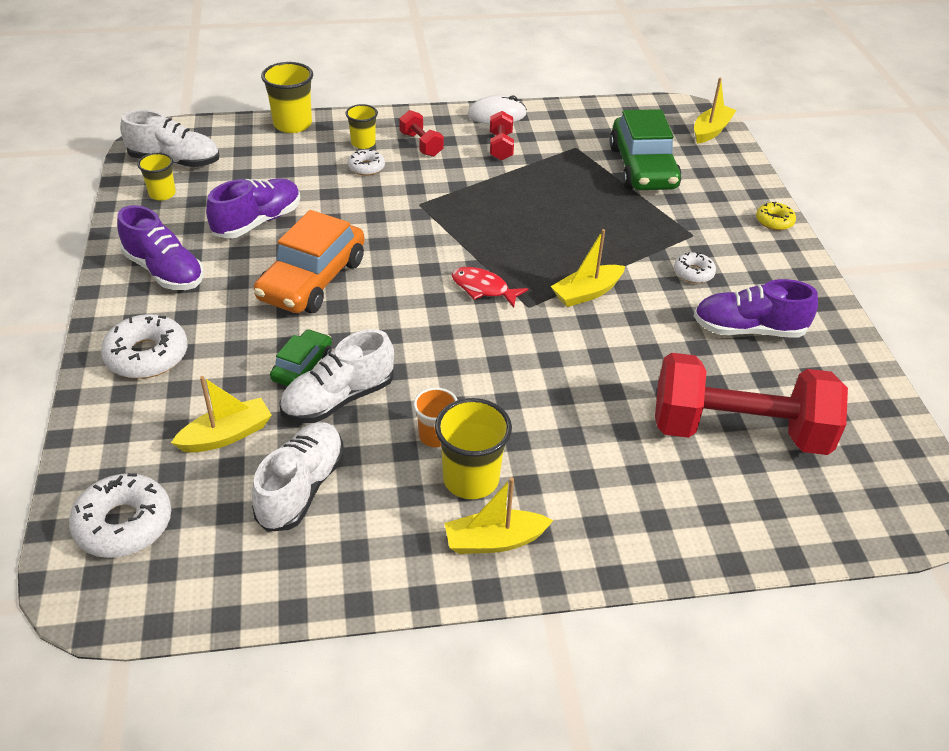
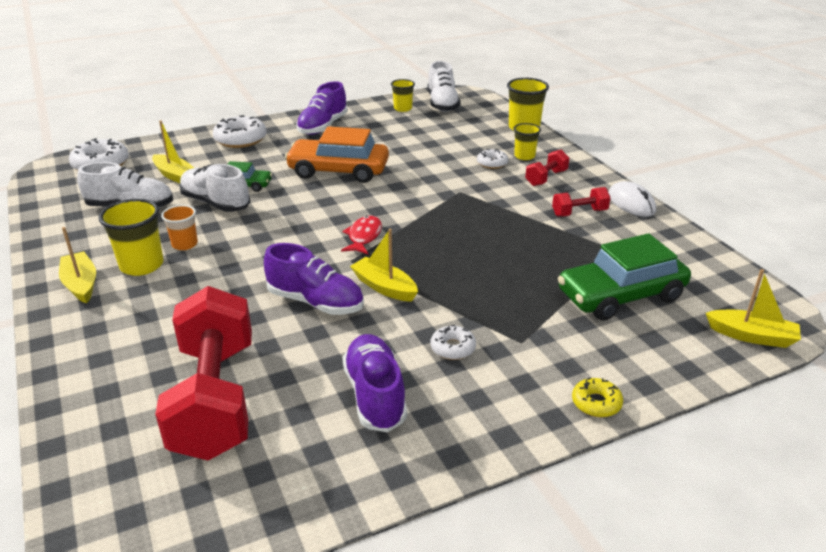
camera: 75 degrees right, 10 degrees down
purple shoe [206,178,300,238] -> purple shoe moved to [264,243,364,315]

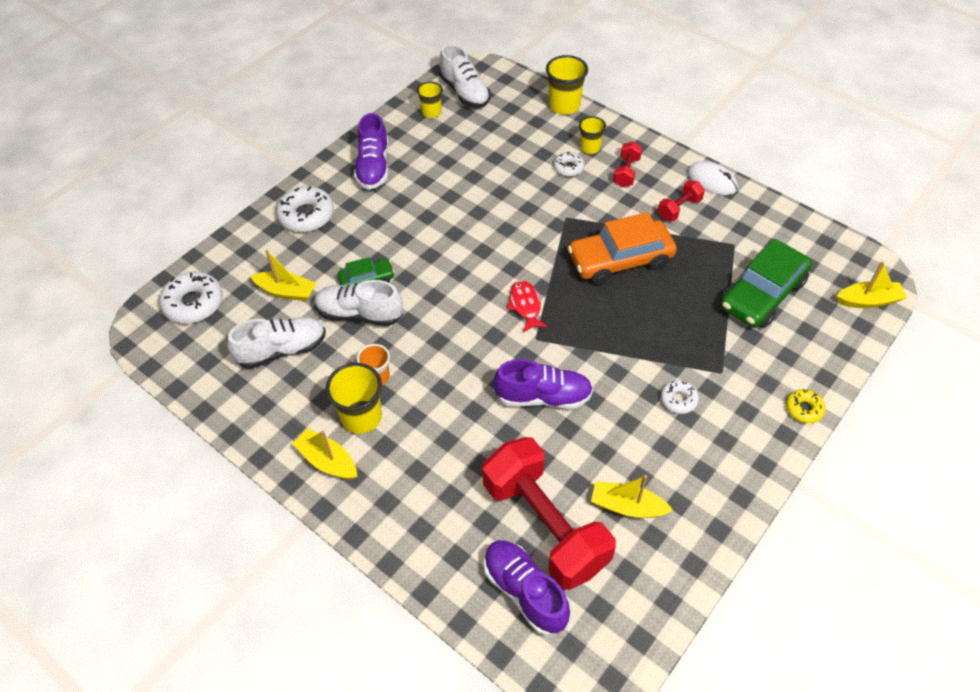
camera: 25 degrees left, 20 degrees up
orange car [285,126,389,183] -> orange car moved to [567,212,677,285]
purple shoe [343,334,407,432] -> purple shoe moved to [484,540,570,636]
yellow boat [350,229,418,302] -> yellow boat moved to [591,475,673,518]

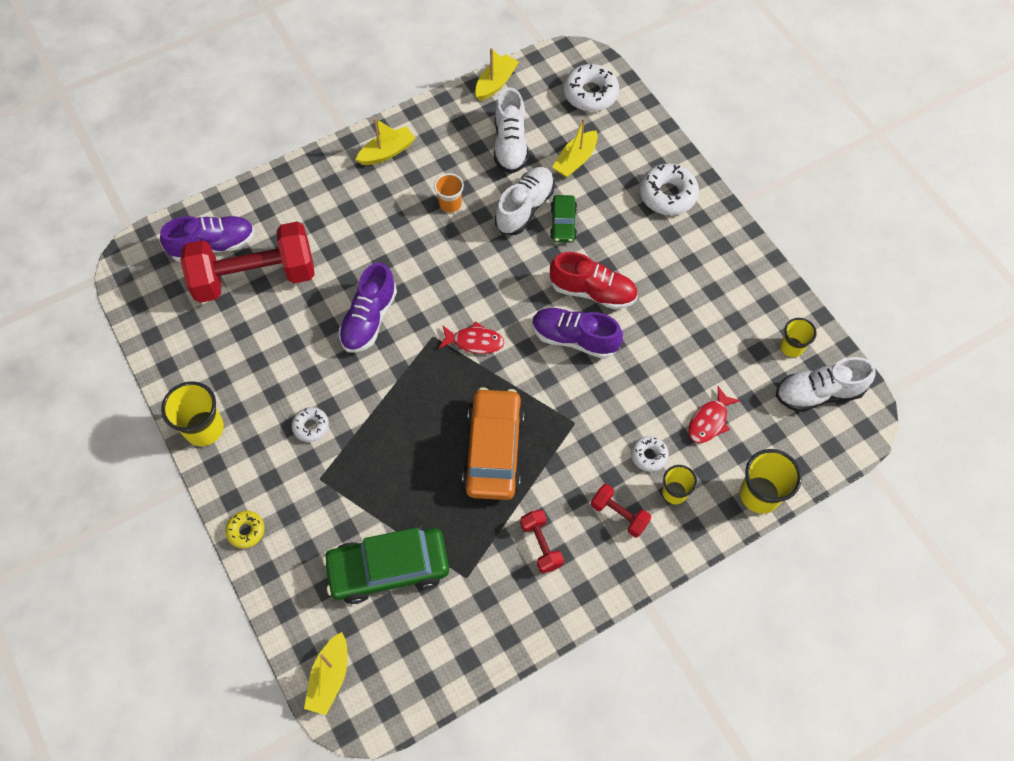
camera: 110 degrees right, 10 degrees up
yellow cup [325,363,382,434] -> yellow cup moved to [161,381,224,446]
purple shoe [354,113,388,190] -> purple shoe moved to [532,308,623,359]
yellow boat [591,475,673,518] -> yellow boat moved to [475,48,519,101]
white mouse [688,161,738,195] -> none
green car [721,239,812,328] -> green car turned 75 degrees counterclockwise [323,527,449,604]
none -> red shoe [550,252,638,310]
none -> red fish [688,386,741,443]

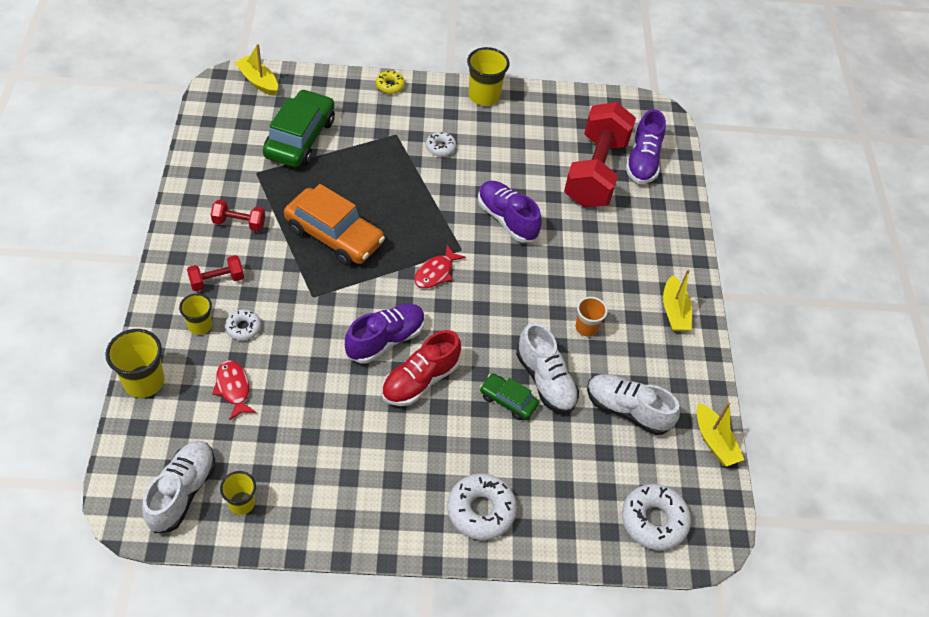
camera: 115 degrees right, 10 degrees down
yellow boat [552,118,598,178] -> none

